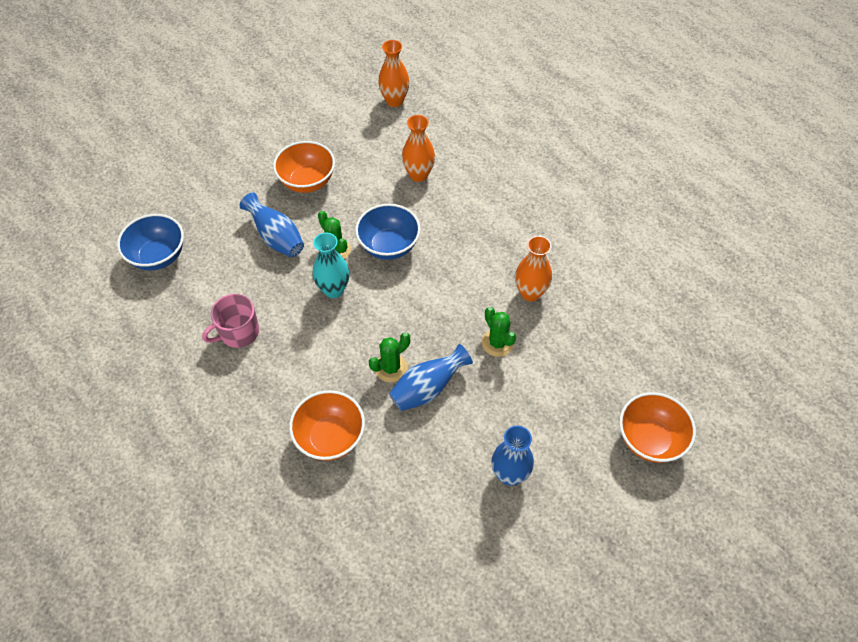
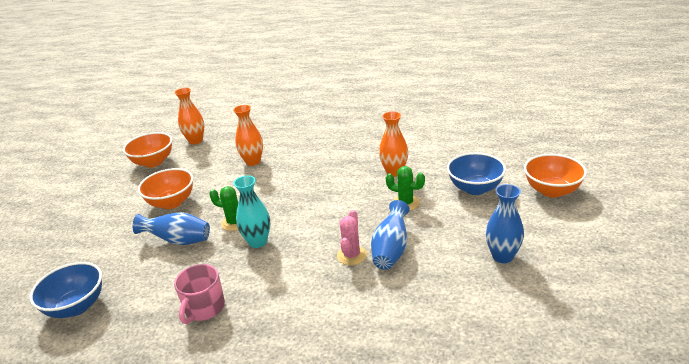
camera: 35 degrees left, 25 degrees down
orange bowl [289,390,365,461] -> orange bowl moved to [123,132,172,168]
blue bowl [355,204,421,260] -> blue bowl moved to [447,153,506,195]
green cactus [369,332,410,382] -> pink cactus [337,210,367,265]

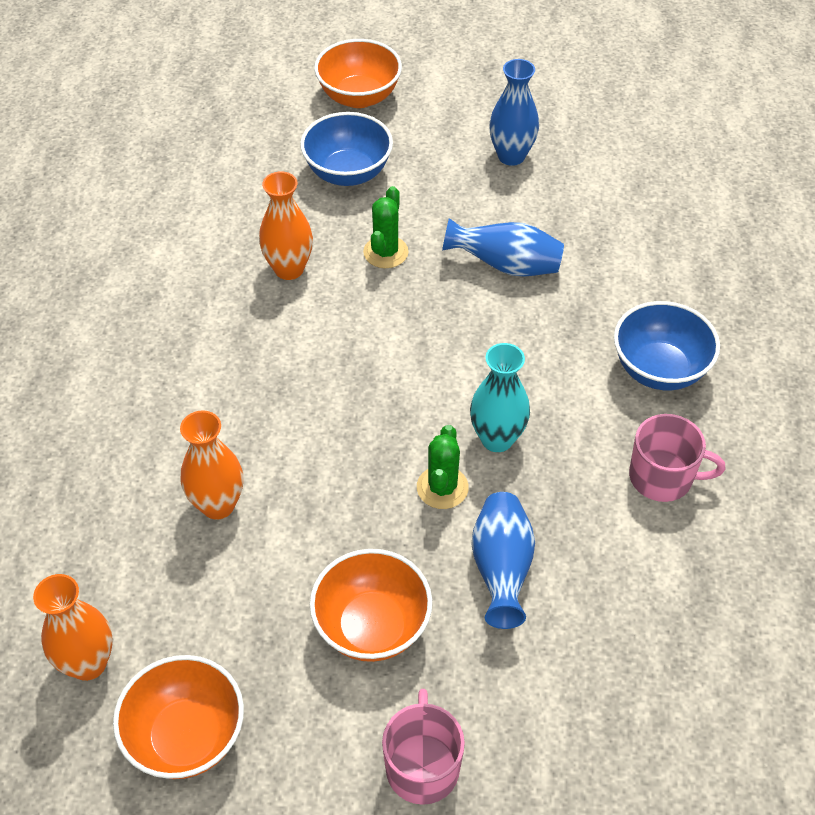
camera: 100 degrees left, 20 degrees up
blue bowl [29,262,102,318] -> blue bowl moved to [614,301,720,390]
pink cactus [337,210,367,265] -> none
none -> pink mug [382,689,465,805]

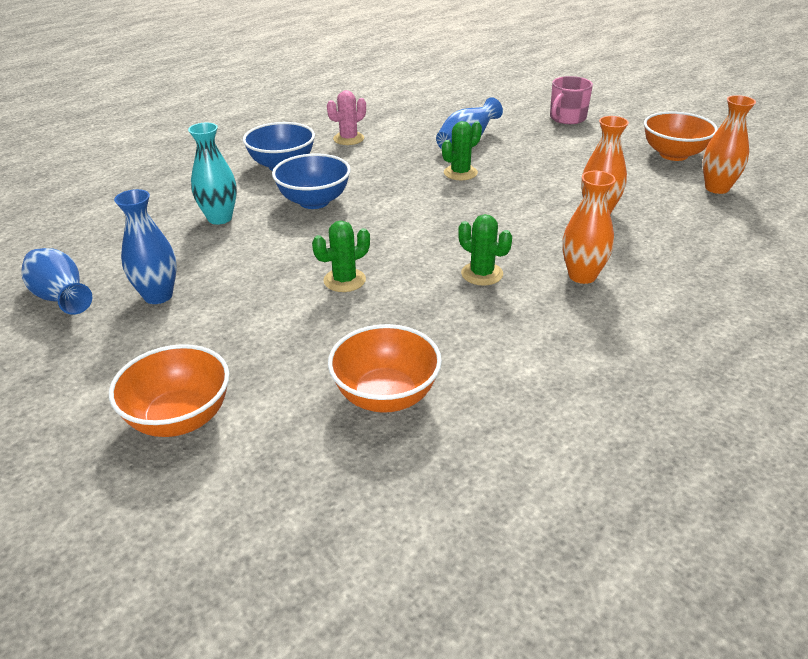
camera: 140 degrees left, 15 degrees down
orange vase [259,171,313,280] -> orange vase moved to [562,171,616,284]
blue bowl [300,112,393,186] -> blue bowl moved to [272,154,351,209]
orange bowl [310,549,432,662] -> orange bowl moved to [328,324,442,413]
blue vase [442,218,564,277] -> blue vase moved to [21,248,92,315]
turquoise vase [470,343,530,452] -> turquoise vase moved to [188,123,237,225]
pink mug [629,414,725,502] -> pink cactus [327,90,366,145]
none -> green cactus [458,214,512,286]

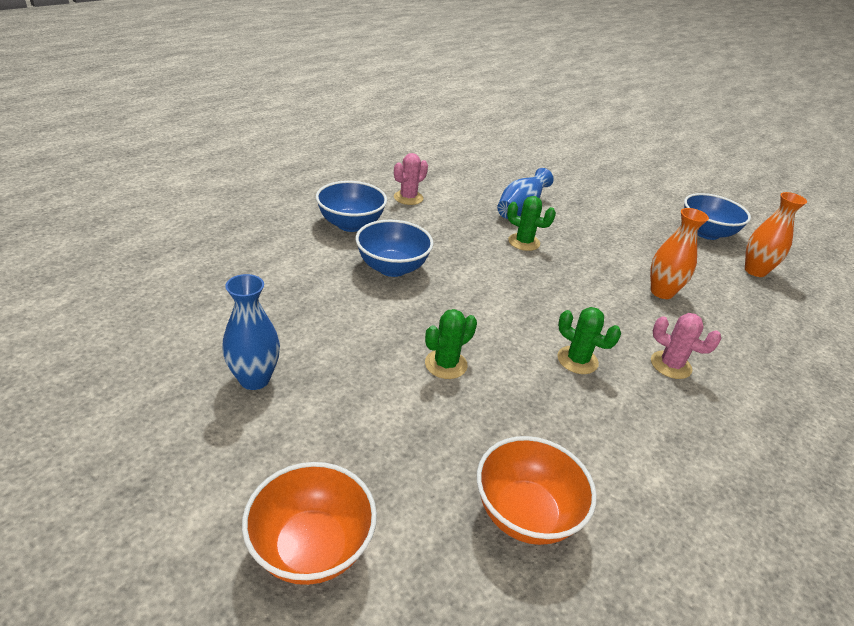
camera: 10 degrees left, 0 degrees up
blue vase [21,248,92,315] -> none
turquoise vase [188,123,237,225] -> none
green cactus [442,121,482,180] -> green cactus turned 75 degrees clockwise [507,196,556,251]
pink mug [550,76,593,124] -> none
orange vase [562,171,616,284] -> pink cactus [651,313,722,379]
orange bowl [644,112,718,161] -> blue bowl [684,193,751,240]

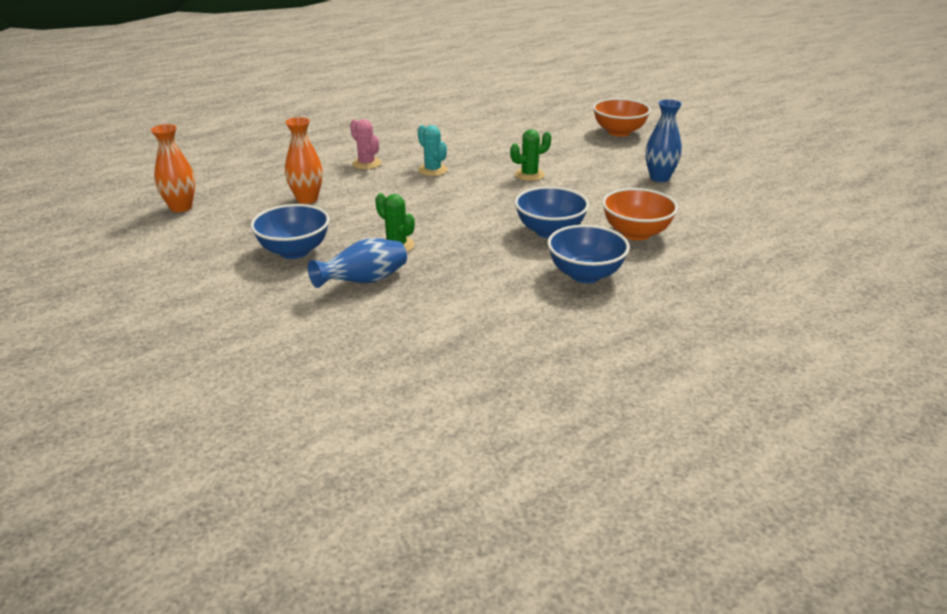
camera: 160 degrees left, 5 degrees down
pink cactus [394,153,428,205] -> none
orange bowl [477,436,597,545] -> orange bowl moved to [602,188,678,240]
green cactus [557,307,621,374] -> turquoise cactus [418,125,448,176]
blue bowl [684,193,751,240] -> blue bowl moved to [250,204,330,259]

